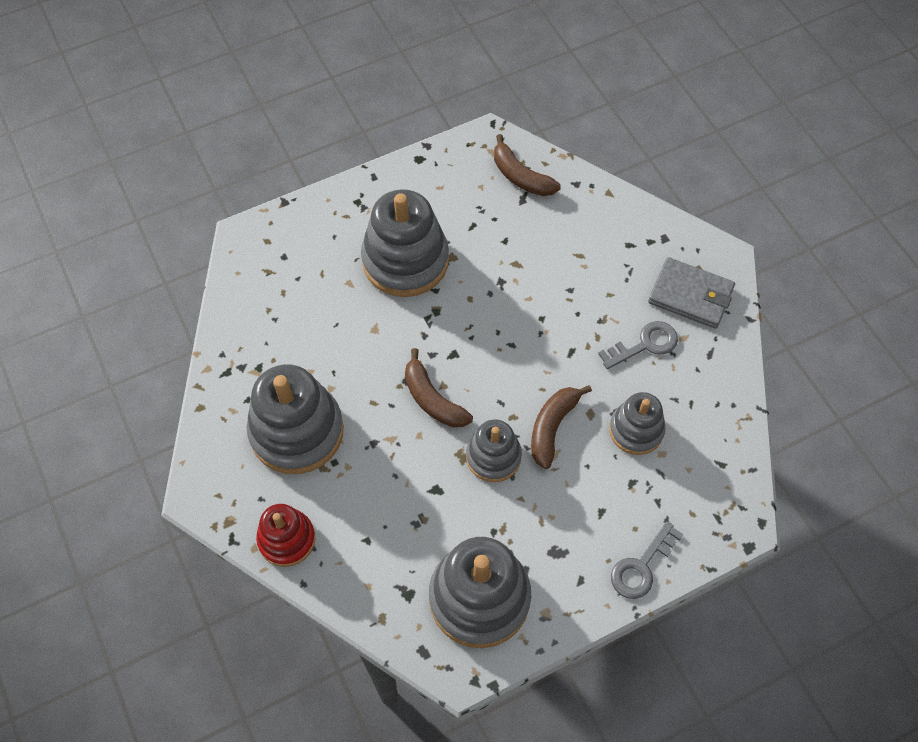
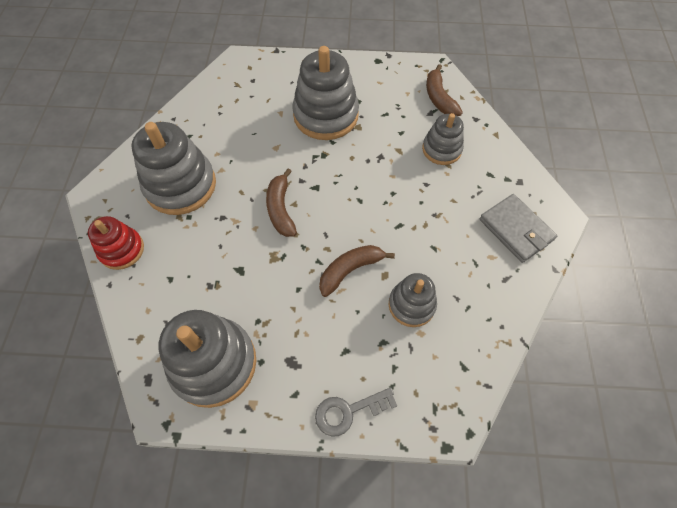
camera: 30 degrees right, 0 degrees up
grey stacking toy [466,420,522,482] -> grey stacking toy moved to [422,113,464,165]
grey key [598,321,678,369] -> none

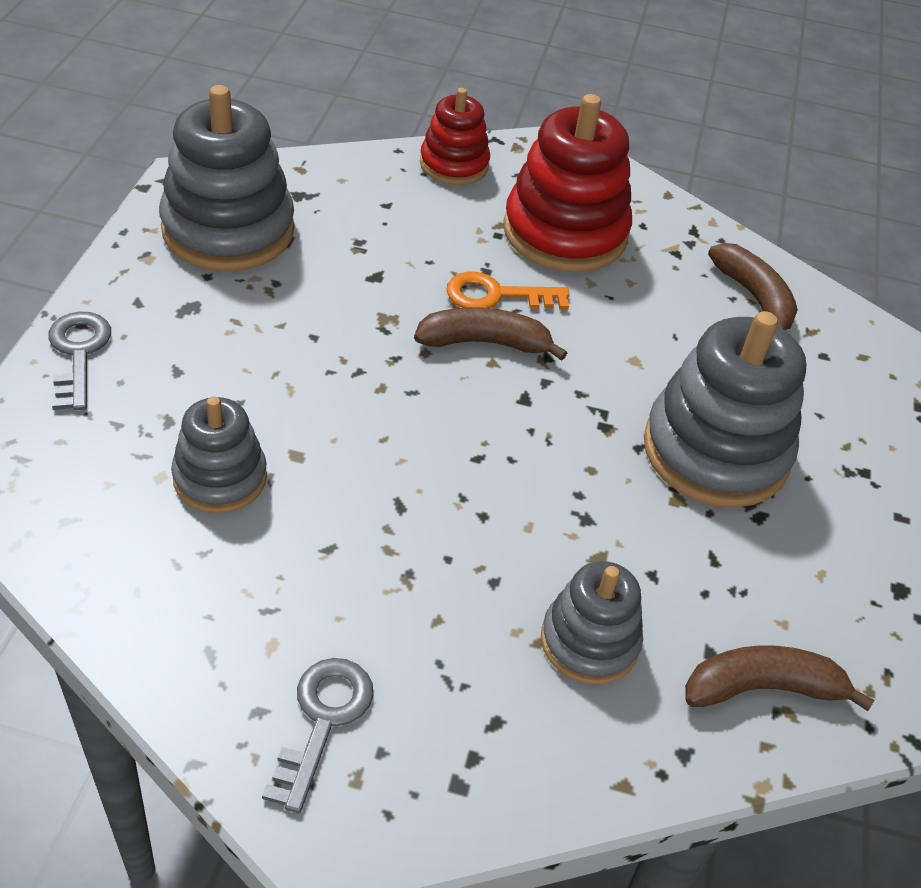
camera: 95 degrees right, 15 degrees down
grey stacking toy [131,122,216,215] -> red stacking toy [503,94,632,272]
brown banana [319,245,395,297] -> brown banana moved to [708,243,798,330]
grey wallet [480,194,557,263] -> grey key [262,658,374,813]
none -> orange key [446,272,570,310]

